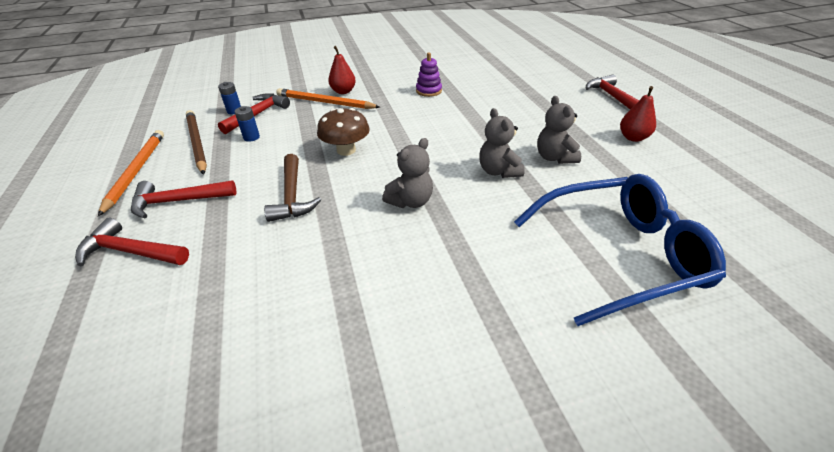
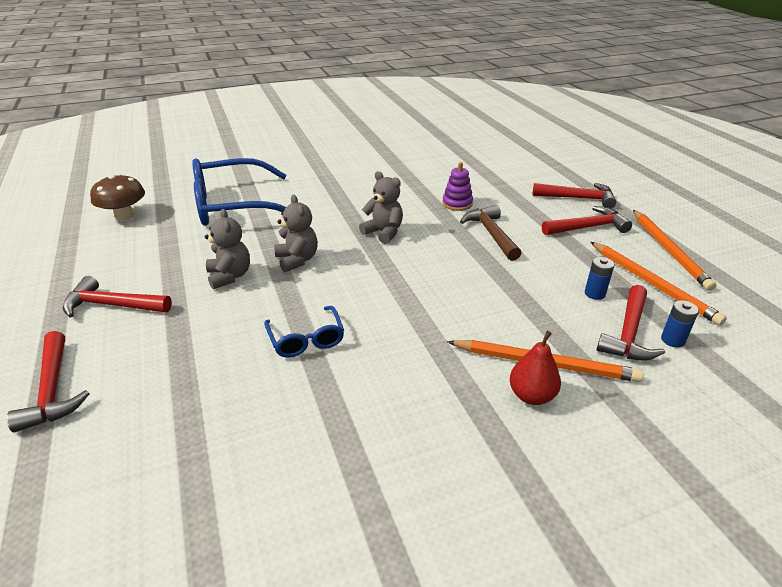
camera: 175 degrees right, 5 degrees down
brown pencil [186,110,207,175] -> orange pencil [591,242,727,326]
brown mushroom [317,108,370,156] -> brown mushroom moved to [90,174,145,221]
grey teddy bear [382,138,433,208] -> grey teddy bear turned 90 degrees clockwise [359,171,403,244]
purple stacking toy [416,53,442,97] -> purple stacking toy moved to [442,162,473,211]
red pear [620,86,656,142] -> red hammer [62,276,172,318]
none -> blue glasses [264,306,344,358]

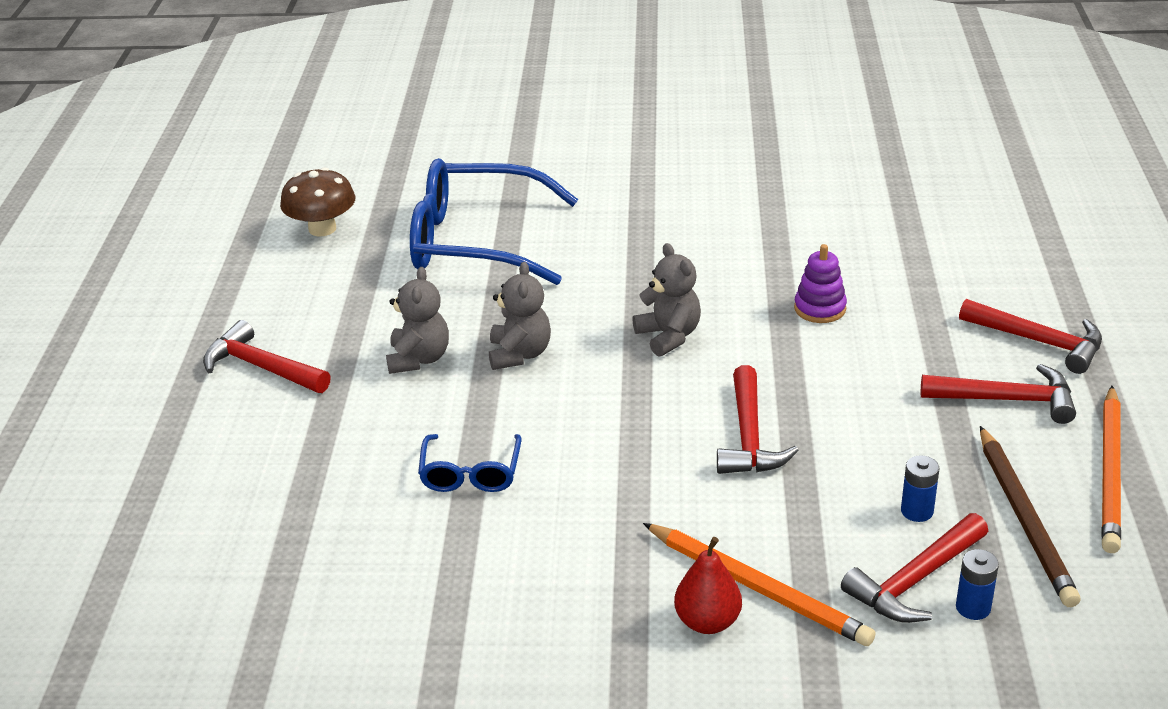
camera: 25 degrees right, 0 degrees up
red hammer [7,331,90,432] -> red hammer moved to [717,365,799,474]
brown hammer [460,205,521,261] -> none
orange pencil [591,242,727,326] -> brown pencil [980,426,1081,607]

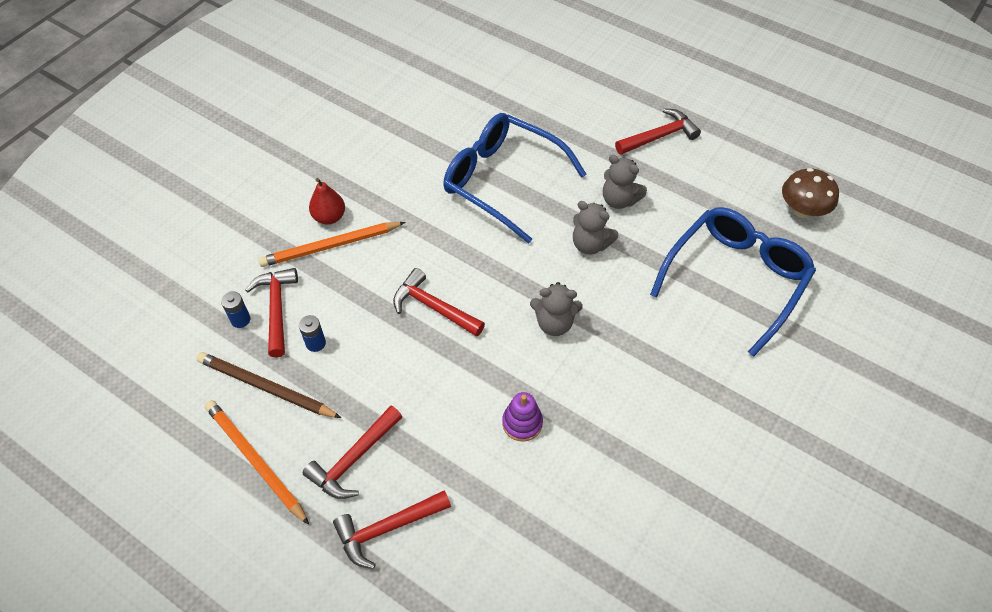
camera: 120 degrees right, 20 degrees up
blue glasses [418,434,522,492] -> blue glasses [443,113,587,244], size x2.07

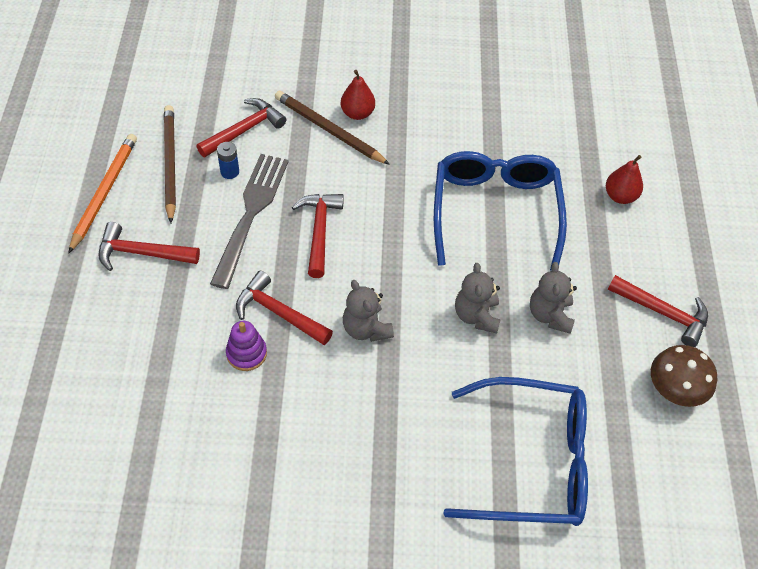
camera: 55 degrees right, 0 degrees up
blue battery [221,291,251,328] -> none
orange pencil [258,222,405,267] -> brown pencil [275,91,390,165]
red hammer [333,490,451,569] -> red hammer moved to [236,271,333,345]
brown mushroom [782,168,839,218] -> brown mushroom moved to [651,345,717,407]
none -> grey fork [210,154,289,289]
none -> red pear [606,155,643,204]

